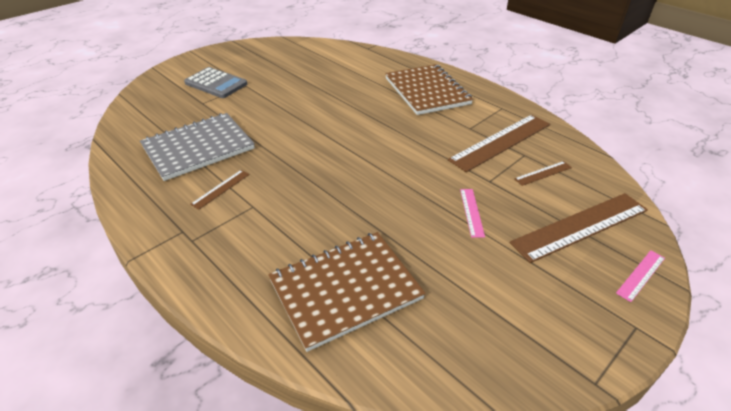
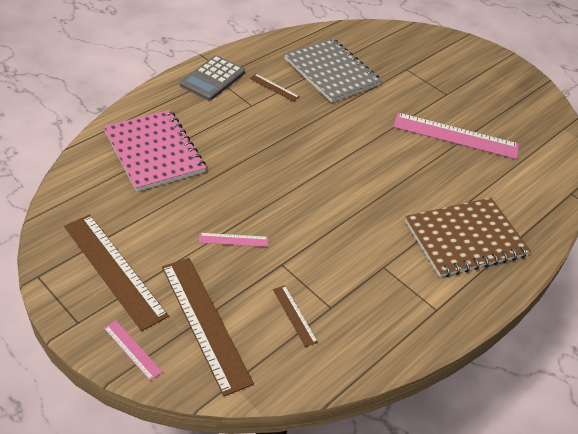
camera: 85 degrees right, 5 degrees up
grey calculator [184,67,247,98] -> grey calculator moved to [180,55,245,101]
brown notebook [268,232,426,352] -> pink notebook [103,110,206,192]
brown ruler [448,115,550,172] -> brown ruler moved to [64,214,169,331]
none -> pink ruler [393,113,519,159]

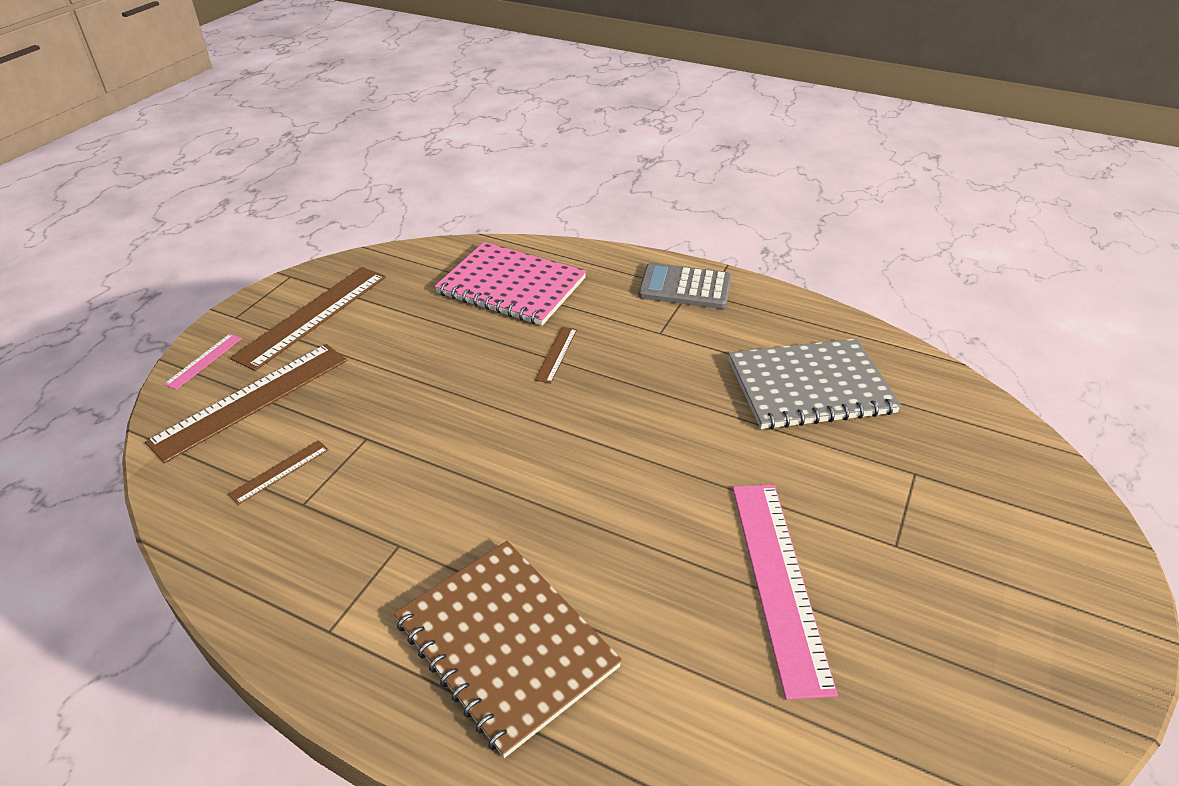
camera: 75 degrees right, 5 degrees down
pink notebook [103,110,206,192] -> pink notebook turned 75 degrees clockwise [435,242,586,326]
pink ruler [199,233,268,247] -> none
brown ruler [250,74,300,102] -> brown ruler moved to [535,327,577,384]
grey notebook [284,38,382,103] -> grey notebook turned 45 degrees clockwise [728,338,902,430]

